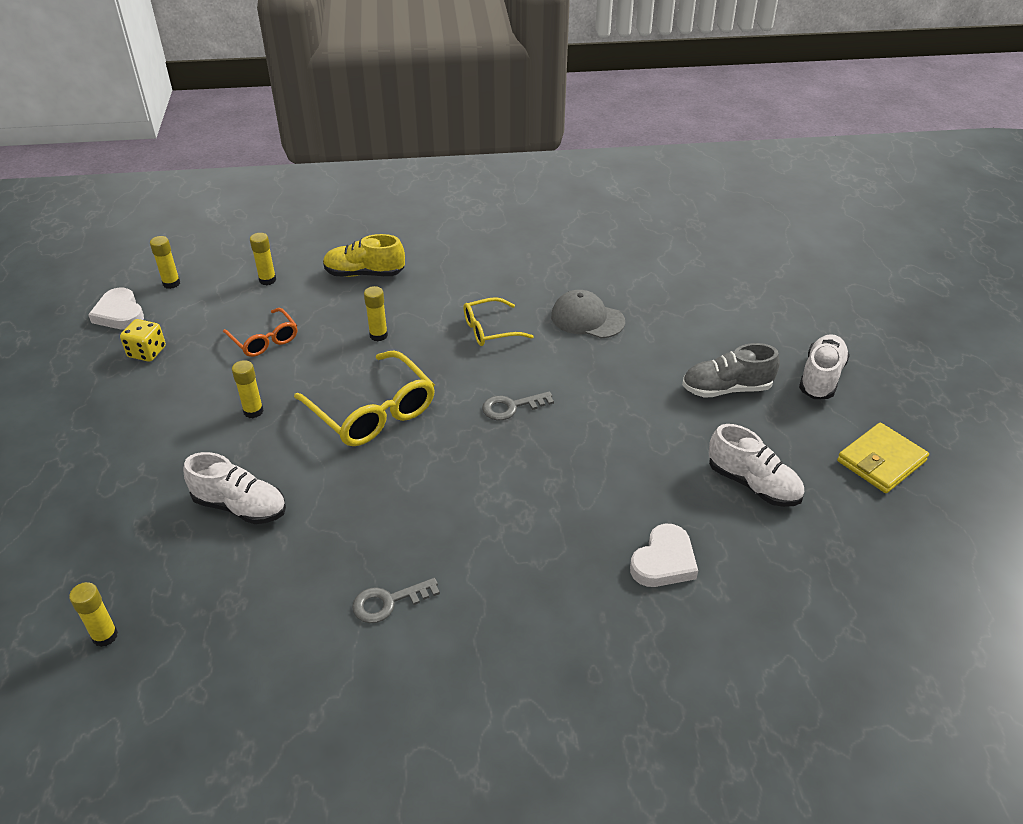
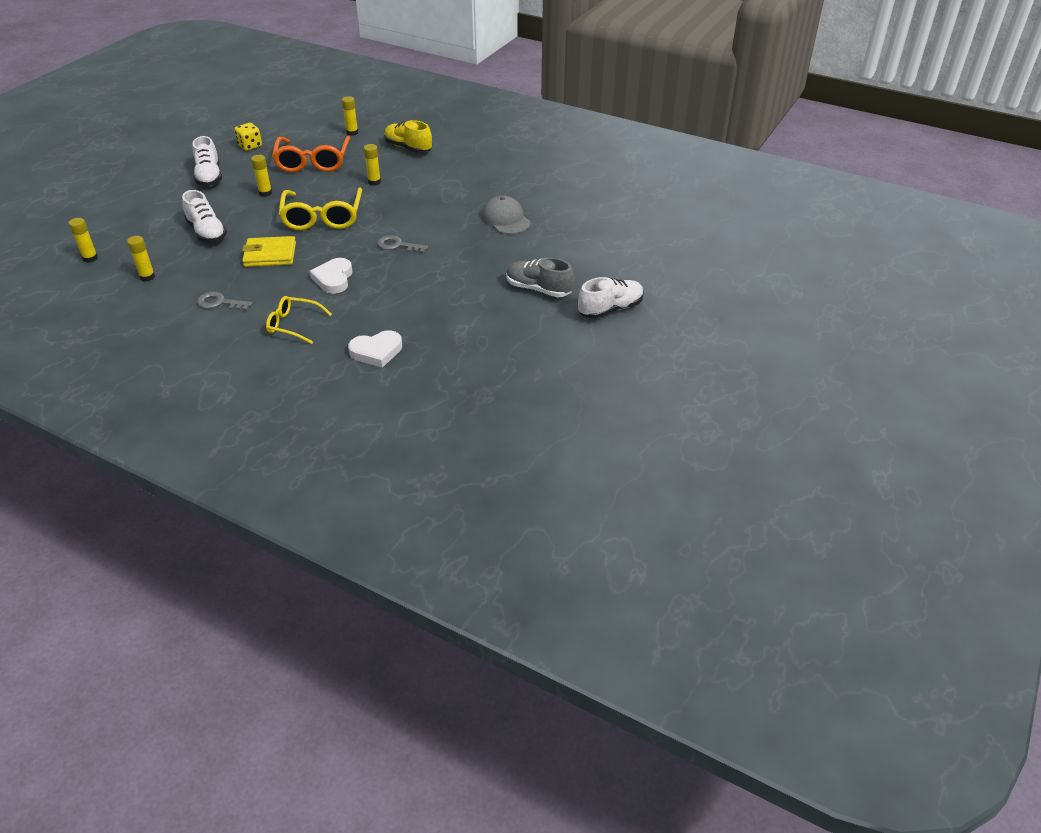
camera: 35 degrees right, 0 degrees up
white heart [88,288,144,330] -> white heart moved to [310,258,353,294]
yellow glue stick [150,236,180,289] -> yellow glue stick moved to [127,236,155,282]
orange glasses [223,308,297,357] -> orange glasses [272,136,350,172], size x1.69
yellow glasses [463,297,534,346] -> yellow glasses moved to [266,296,332,344]
white shoe [709,424,804,507] -> white shoe moved to [193,136,222,186]
yellow wallet [837,423,929,493] -> yellow wallet moved to [242,236,296,267]

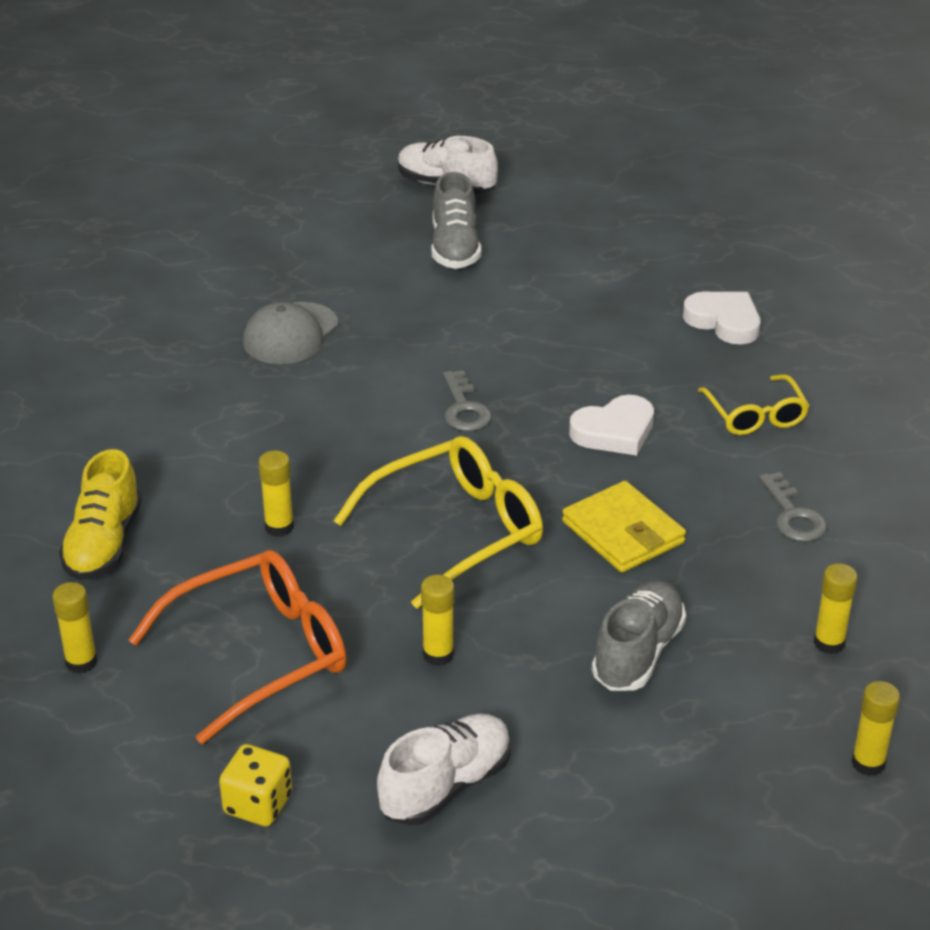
camera: 120 degrees left, 5 degrees down
white shoe [182,190,227,243] -> grey shoe [592,580,686,691]

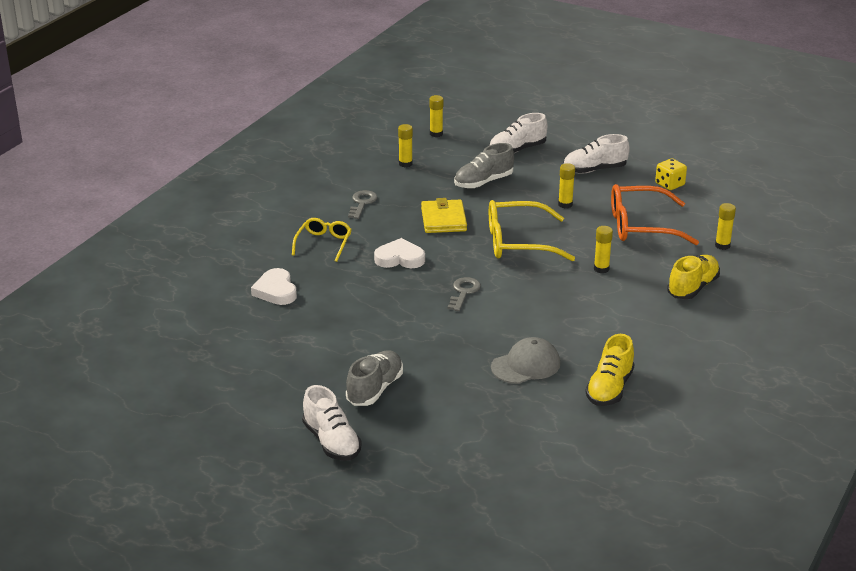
camera: 150 degrees left, 5 degrees down
none -> white shoe [489,113,547,153]
none -> yellow shoe [585,334,635,406]

